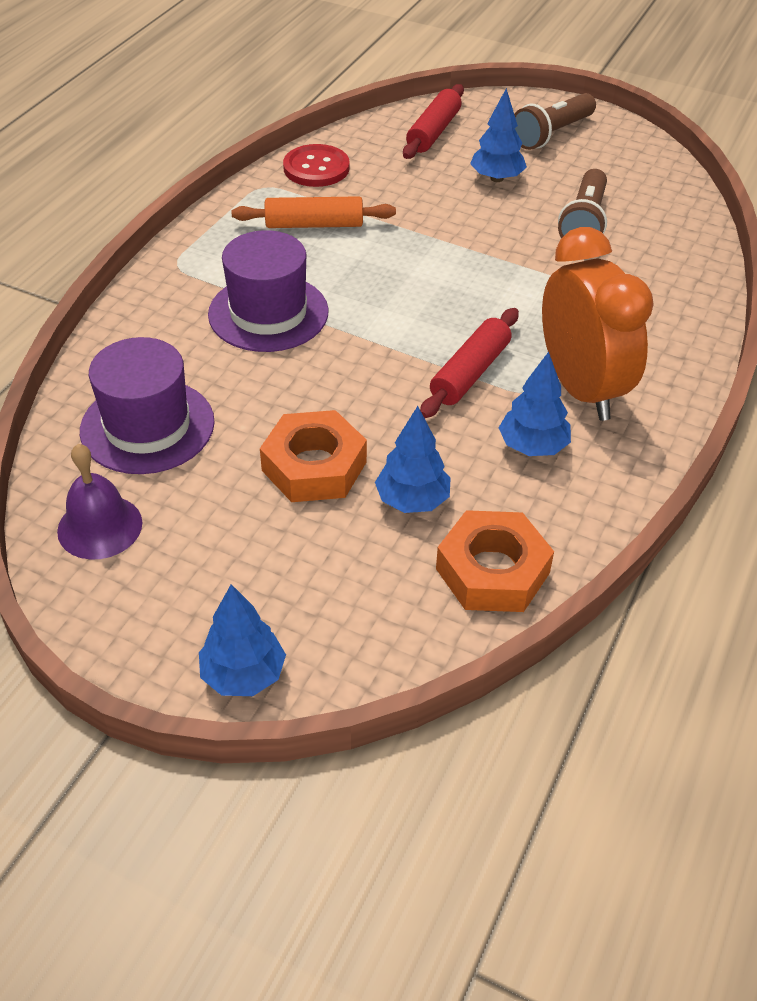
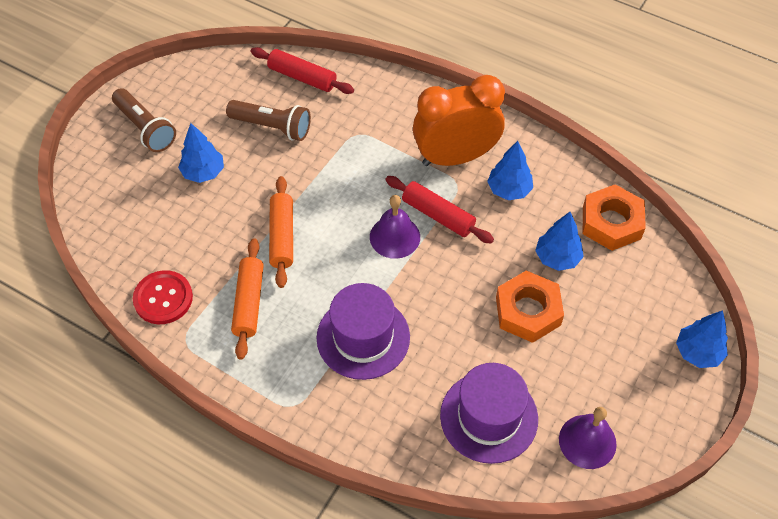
camera: 85 degrees left, 10 degrees up
red rolling pin [403,84,464,159] -> red rolling pin moved to [251,47,354,94]
none -> orange rolling pin [269,176,293,288]
none -> purple bell [370,195,420,259]

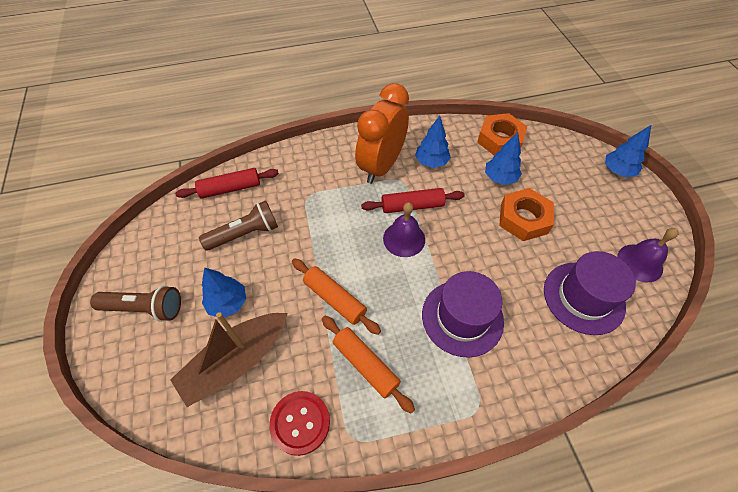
camera: 45 degrees left, 0 degrees up
none -> brown boat [170,312,287,407]

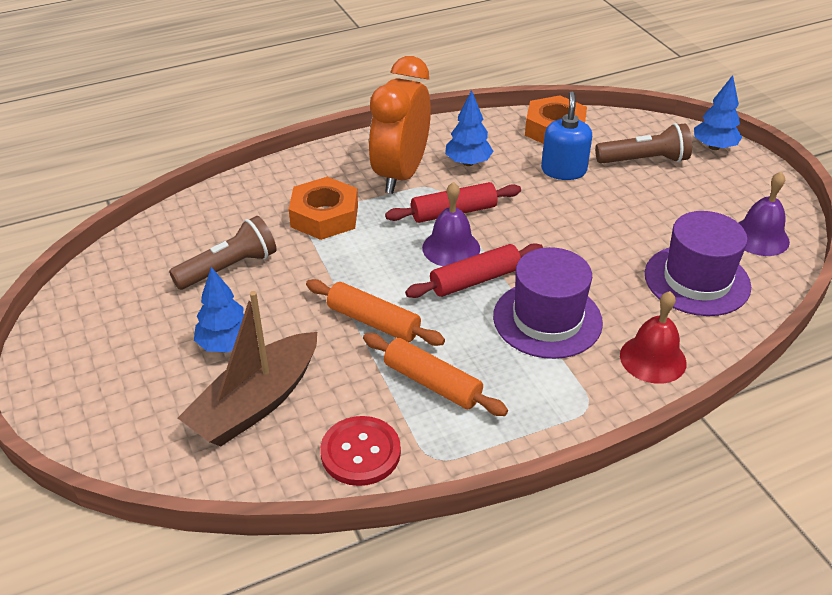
camera: 10 degrees left, 15 degrees down
brown flashlight [90,285,181,322] -> brown flashlight moved to [595,123,692,164]
red rolling pin [175,168,279,198] -> red rolling pin moved to [405,243,543,298]
blue tree [485,133,522,185] -> blue soap dispenser [541,92,592,180]
orange nut [499,188,554,241] -> orange nut moved to [289,177,358,240]
none -> red bell [620,291,687,384]

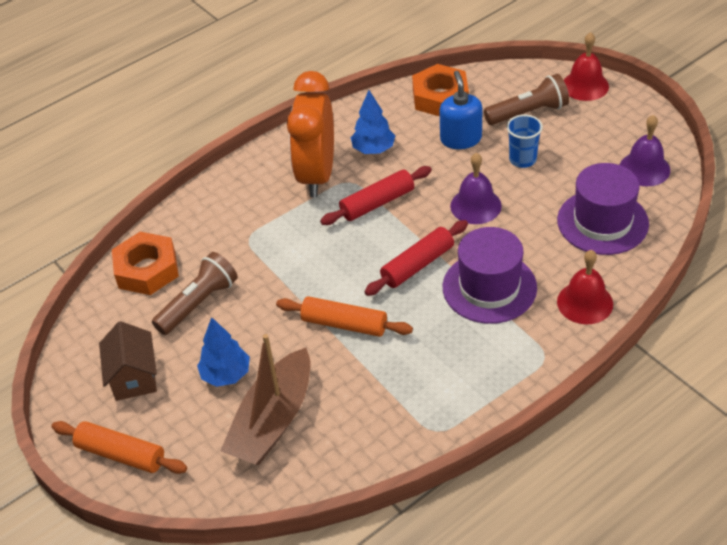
camera: 10 degrees left, 5 degrees up
orange nut [289,177,358,240] -> orange nut moved to [112,232,179,295]
red button [320,416,401,486] -> none
orange rolling pin [363,333,508,416] -> orange rolling pin moved to [52,421,187,474]
purple bell [422,182,480,266] -> purple bell moved to [450,153,502,224]
blue tree [694,75,742,150] -> red bell [564,32,609,101]
none -> brown house [99,321,157,401]
none -> blue cup [507,115,543,168]

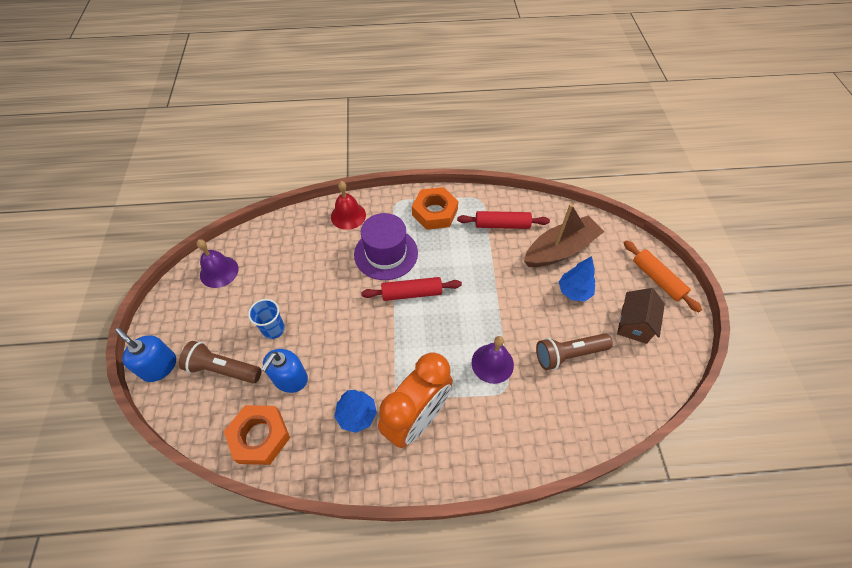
camera: 150 degrees left, 10 degrees up
orange nut [112,232,179,295] -> orange nut moved to [412,187,458,230]
orange rolling pin [276,296,413,337] -> none
red rolling pin [320,166,432,225] -> red rolling pin moved to [457,211,550,229]
purple bell [450,153,502,224] -> purple bell moved to [472,336,514,384]
purple hat [557,163,649,255] -> none
red bell [564,32,609,101] -> blue soap dispenser [115,328,176,382]

